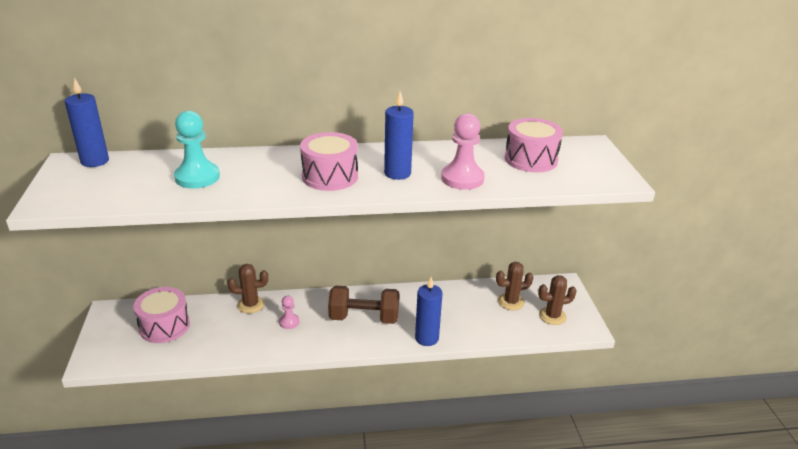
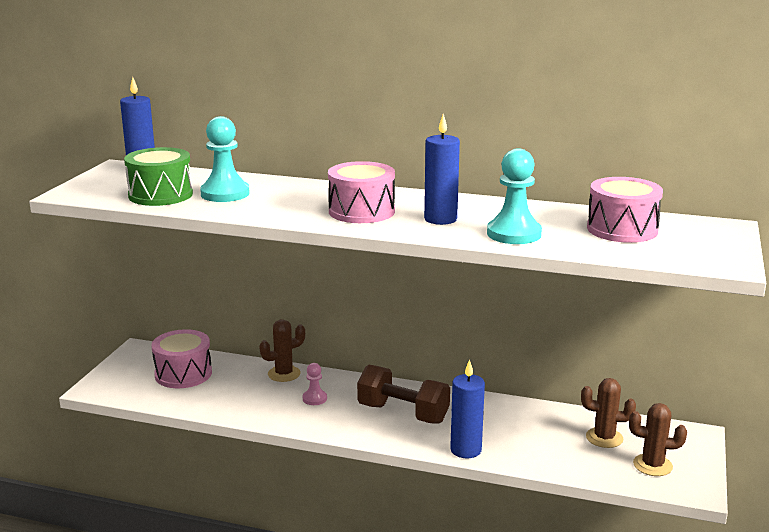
camera: 25 degrees right, 10 degrees down
brown cactus [227,264,268,314] -> brown cactus turned 45 degrees counterclockwise [259,319,305,382]
pink pawn [441,113,485,190] -> turquoise pawn [487,148,542,244]
none -> green drum [124,147,193,206]

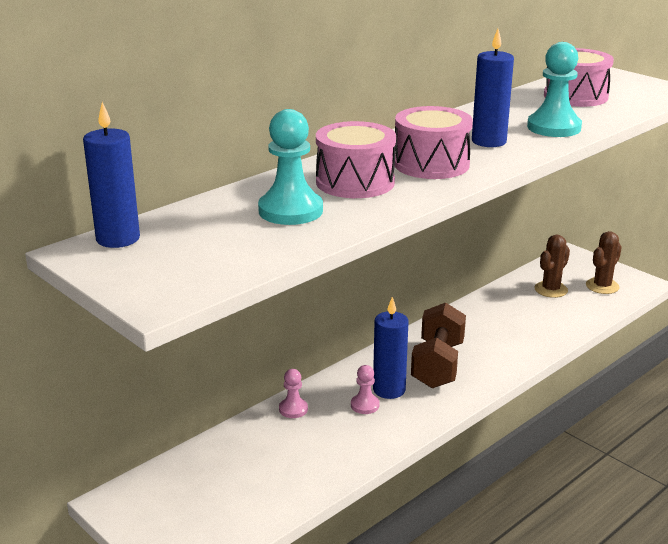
camera: 60 degrees left, 5 degrees up
green drum [124,147,193,206] -> none
pink drum [151,329,212,388] -> pink drum moved to [316,121,396,198]
brown cactus [259,319,305,382] -> pink pawn [279,369,308,418]
brown dumbbell [357,365,450,424] -> brown dumbbell turned 45 degrees counterclockwise [411,303,466,388]
blue candle [450,359,485,458] -> blue candle moved to [373,297,409,399]

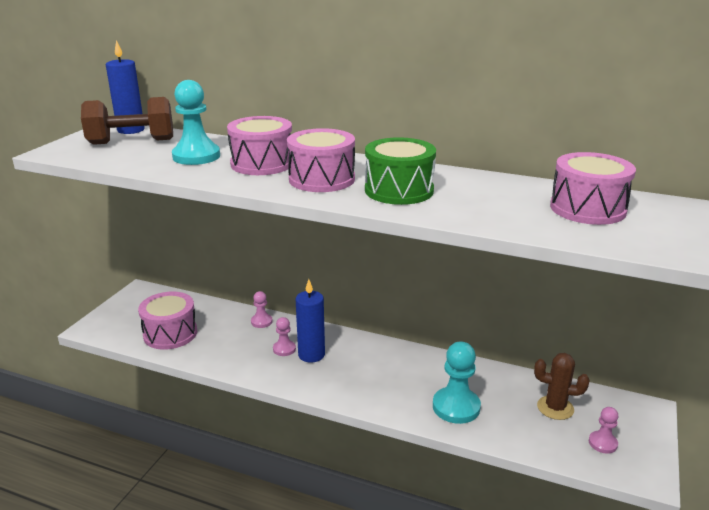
camera: 65 degrees right, 0 degrees up
brown dumbbell [411,303,466,388] -> brown dumbbell moved to [81,97,173,145]
blue candle [472,29,514,147] -> green drum [365,137,436,205]
turquoise pawn [527,42,582,137] -> turquoise pawn moved to [433,342,481,424]
brown cactus [586,231,622,294] -> pink pawn [589,407,618,454]
none -> pink drum [138,292,197,350]

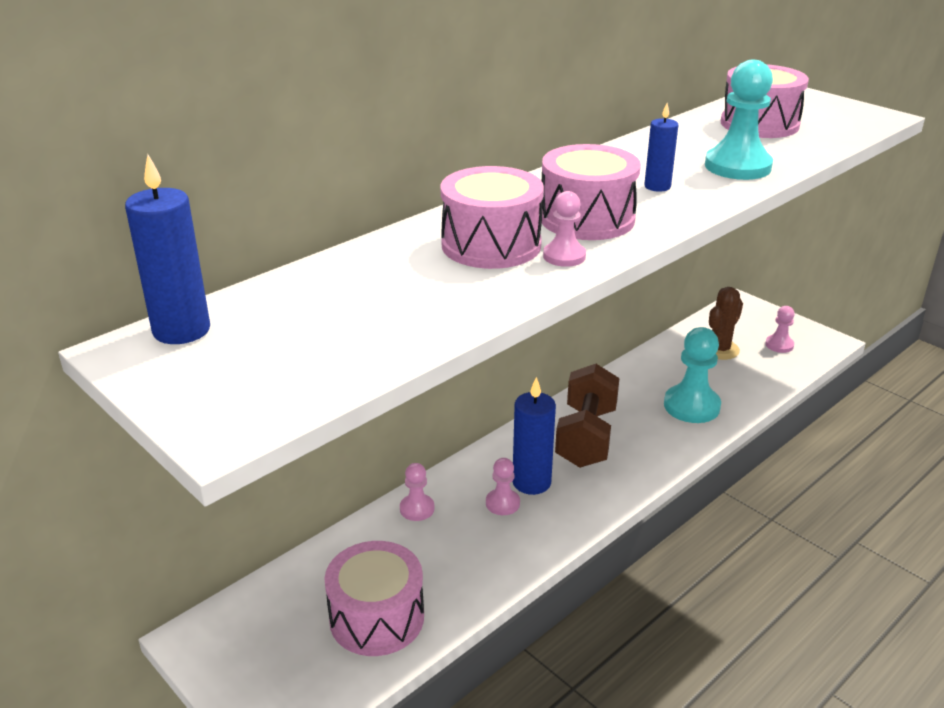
camera: 65 degrees left, 5 degrees up
brown dumbbell [81,97,173,145] -> brown dumbbell moved to [555,364,620,468]
turquoise pawn [172,80,220,165] -> turquoise pawn moved to [705,60,773,180]
green drum [365,137,436,205] -> blue candle [644,103,678,192]
none -> pink pawn [543,191,586,267]

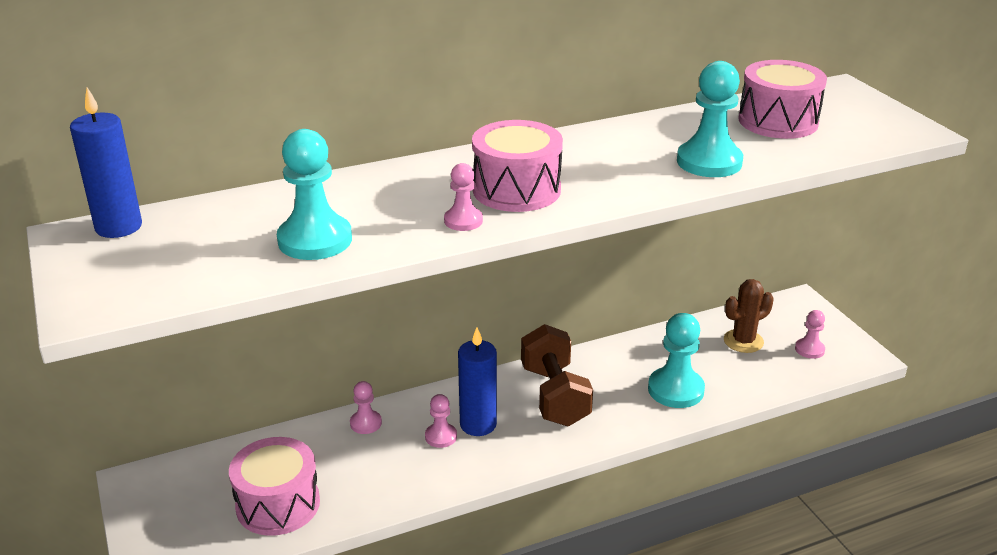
camera: 20 degrees right, 0 degrees up
pink drum [441,166,544,269] -> none
brown dumbbell [555,364,620,468] -> brown dumbbell turned 45 degrees counterclockwise [521,324,593,426]
blue candle [644,103,678,192] -> none
none -> turquoise pawn [277,129,352,260]

